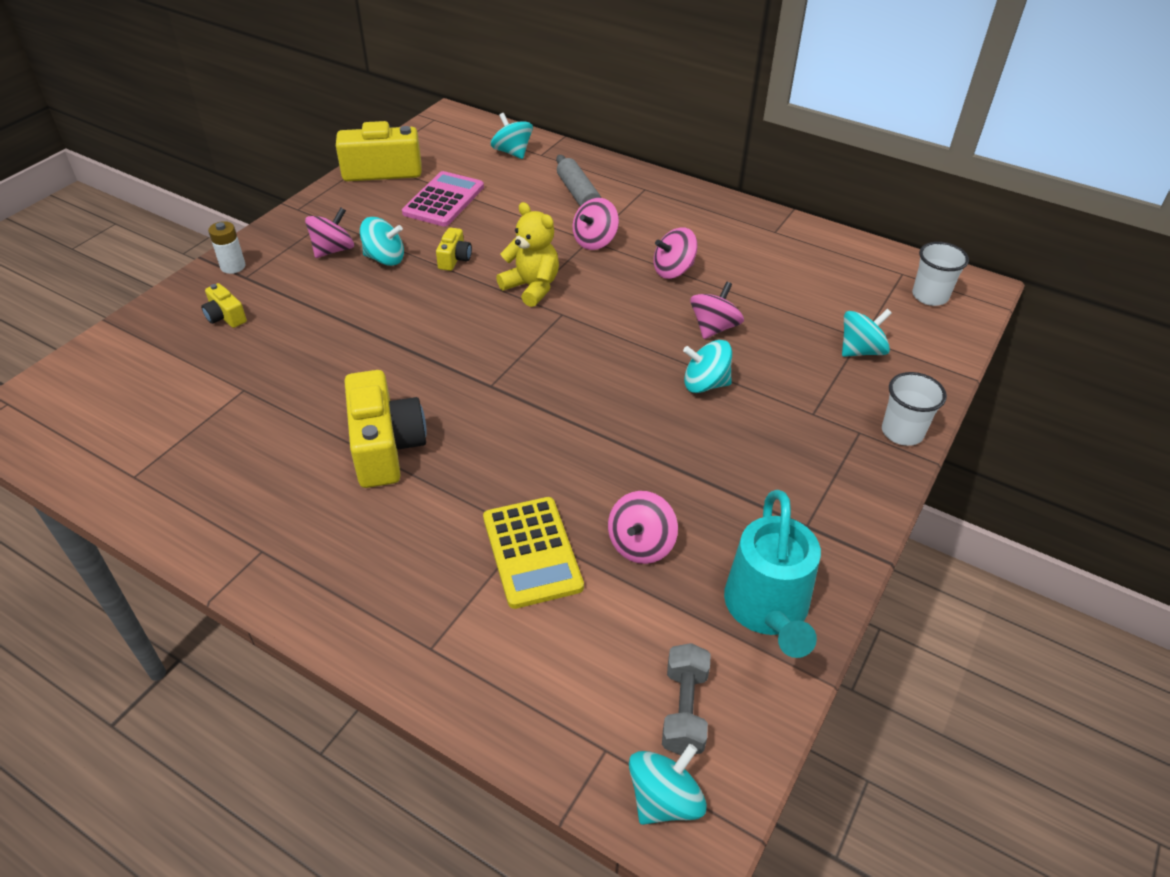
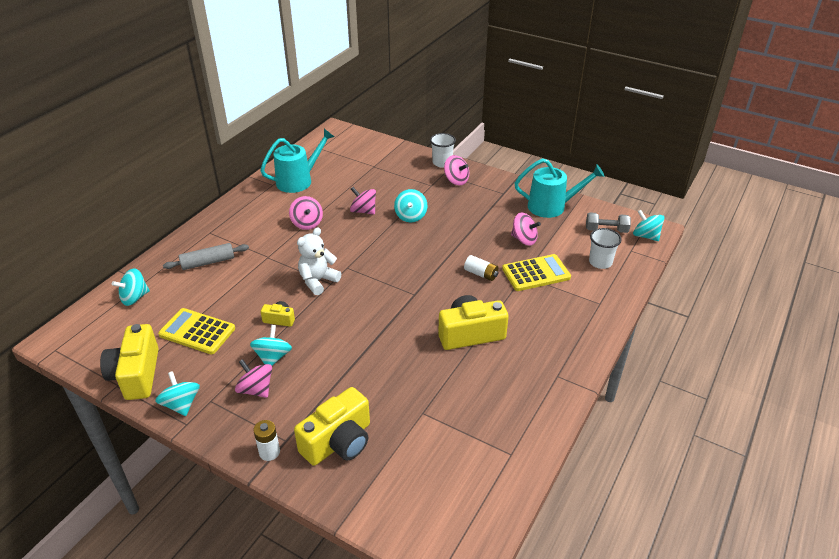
camera: 90 degrees left, 5 degrees down
yellow camera [201,283,247,328] -> yellow camera [294,387,370,466], size x2.05
pink calculator [402,171,484,227] -> yellow calculator [158,308,235,354]
yellow teddy bear [496,202,559,307] -> white teddy bear [297,227,341,295]
pink spinning top [573,198,619,250] -> pink spinning top moved to [444,155,469,186]
turquoise spinning top [842,309,892,357] -> turquoise spinning top moved to [155,371,200,416]
white cup [912,242,969,306] -> white cup moved to [589,228,622,269]
none -> turquoise watering can [260,129,334,193]
none -> white battery [464,255,499,281]

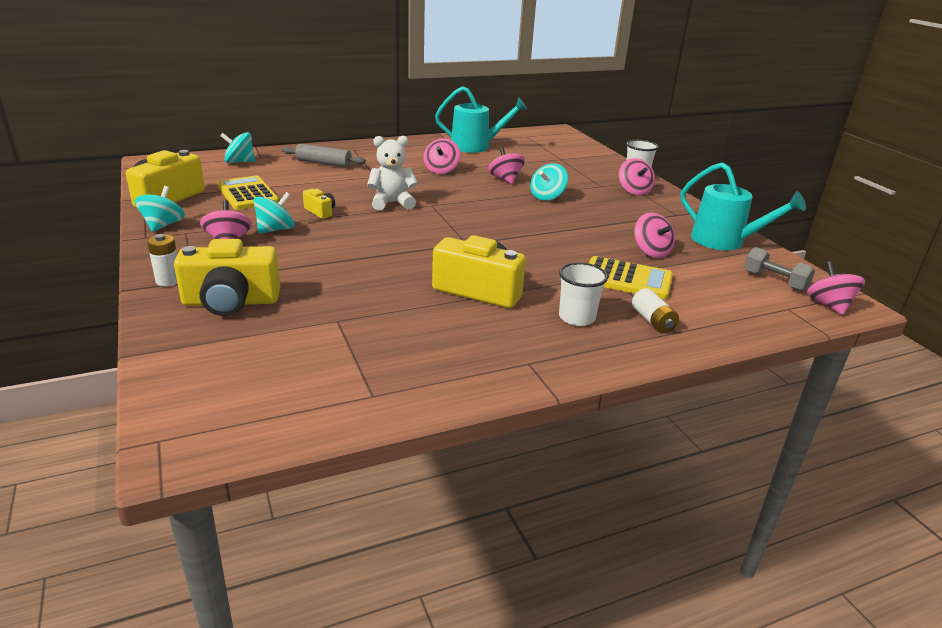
camera: 35 degrees right, 10 degrees down
white battery [464,255,499,281] -> white battery moved to [632,288,679,333]
white cup [589,228,622,269] -> white cup moved to [559,262,608,326]
turquoise spinning top [633,210,664,241] -> pink spinning top [807,261,865,315]

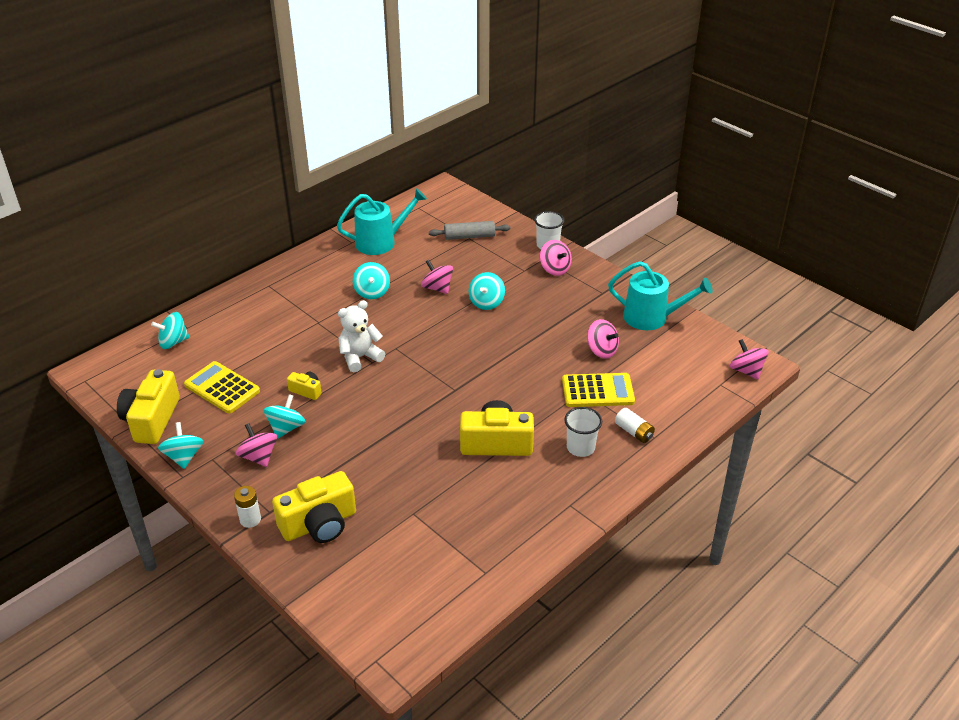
camera: 20 degrees left, 10 degrees up
grey rolling pin [282,144,366,167] -> grey rolling pin moved to [429,221,511,240]
pink spinning top [423,138,461,174] -> turquoise spinning top [353,262,390,299]
grey dumbbell [744,247,815,292] -> none

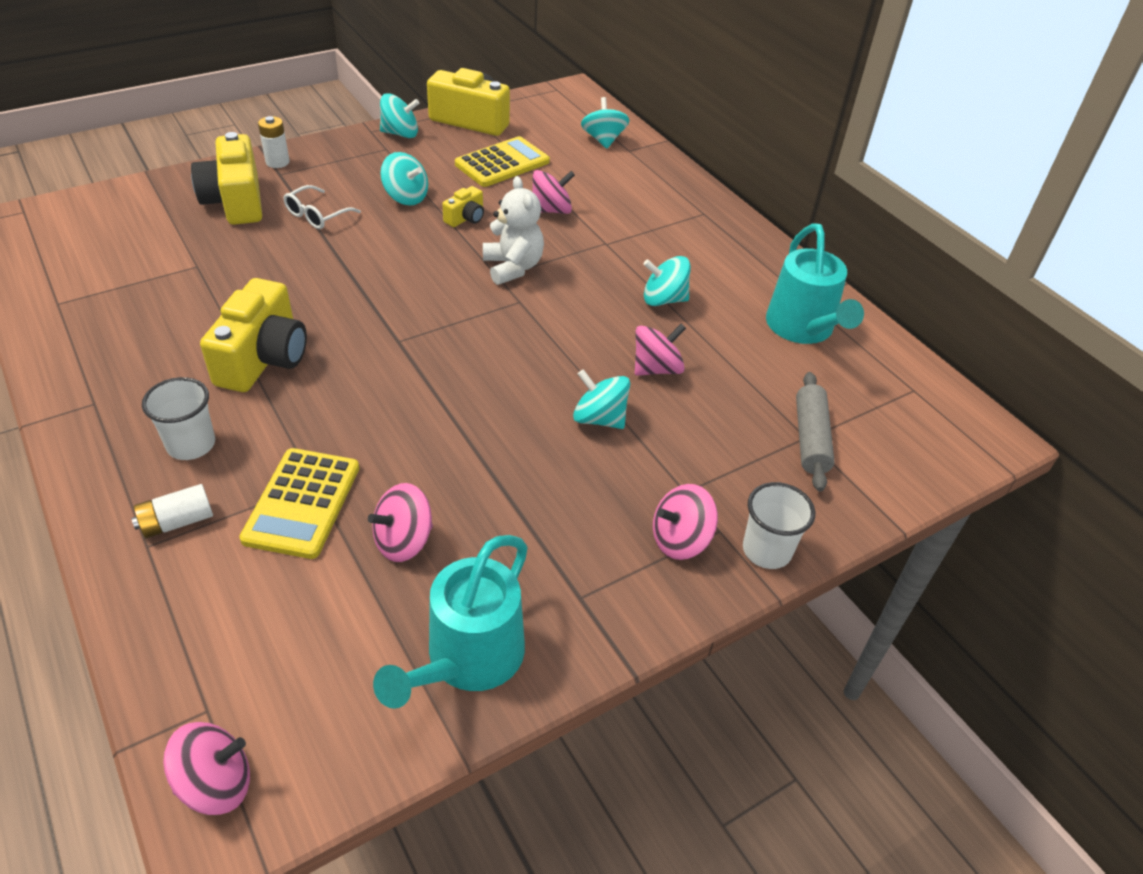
camera: 100 degrees right, 5 degrees up
pink spinning top [236,423,277,467] -> pink spinning top moved to [532,170,575,214]
none -> white glasses [284,185,361,229]

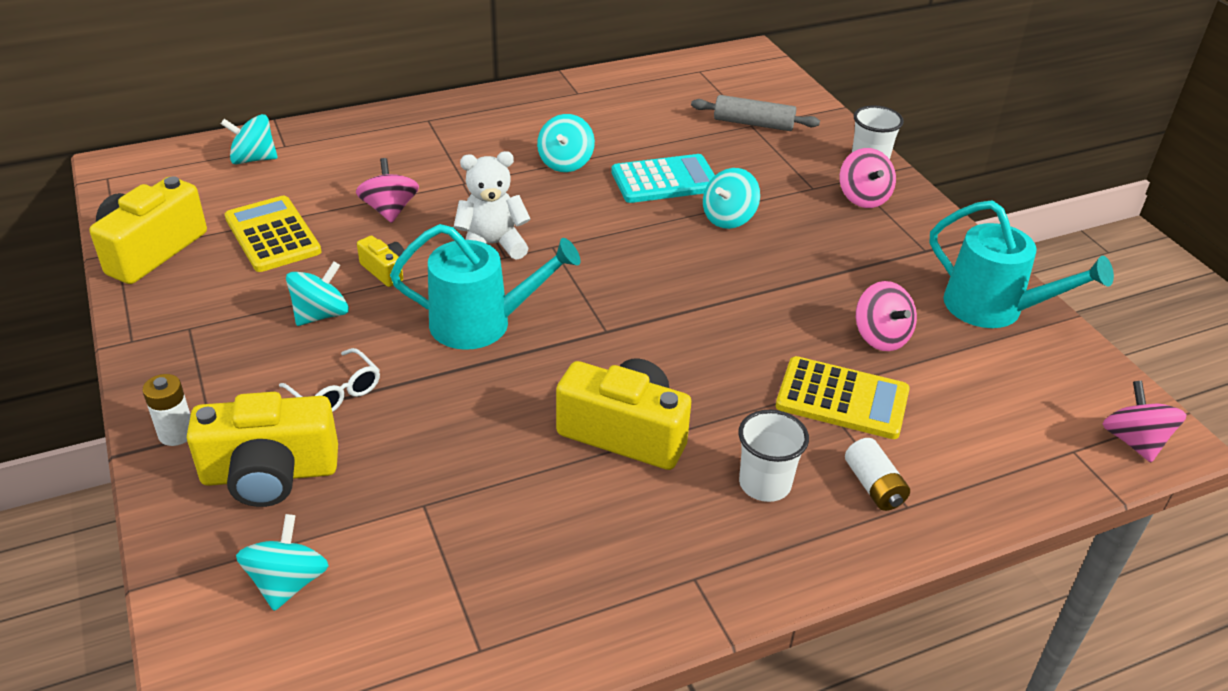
camera: 80 degrees left, 5 degrees down
turquoise spinning top [380,93,419,138] -> turquoise spinning top moved to [236,514,329,611]
pink spinning top [635,323,686,376] -> turquoise calculator [611,154,715,203]
turquoise watering can [766,223,864,344] -> turquoise watering can moved to [390,224,580,350]

